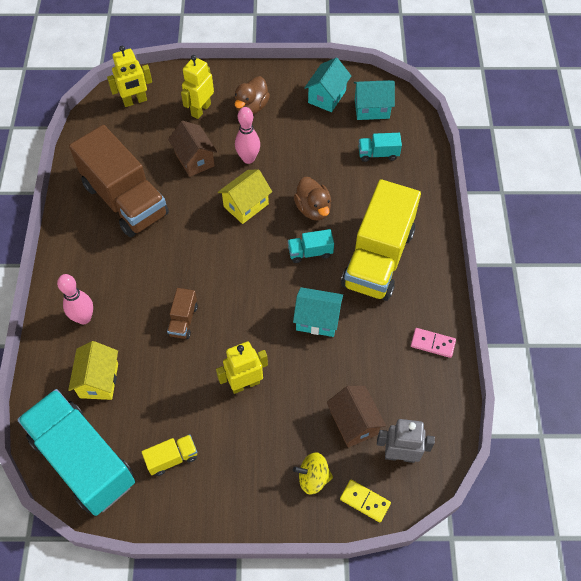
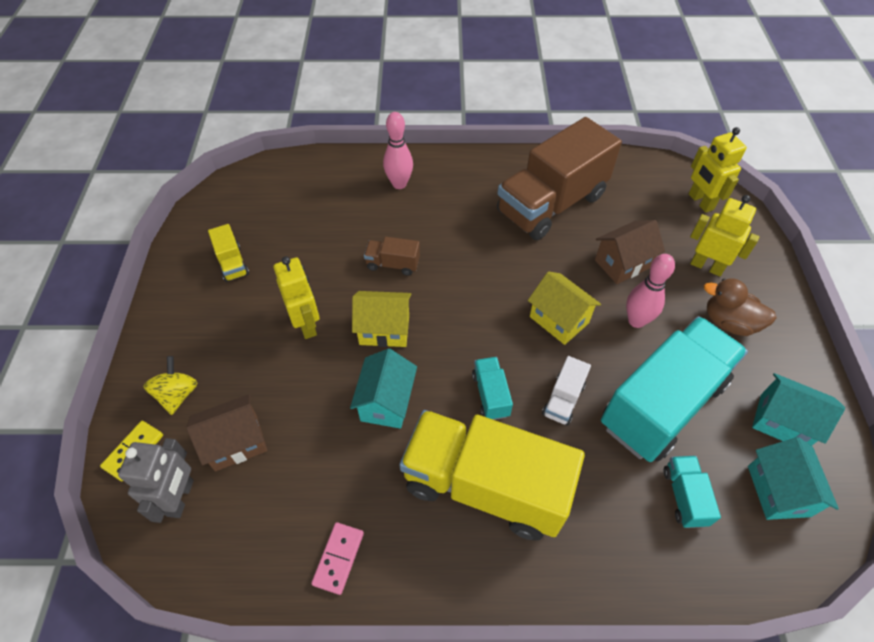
camera: 90 degrees right, 5 degrees down
turquoise truck [17,389,135,516] -> turquoise truck moved to [601,316,748,462]
yellow house [68,341,118,400] -> yellow house moved to [352,291,412,347]
brown duck [294,177,331,221] -> white truck [542,356,591,426]

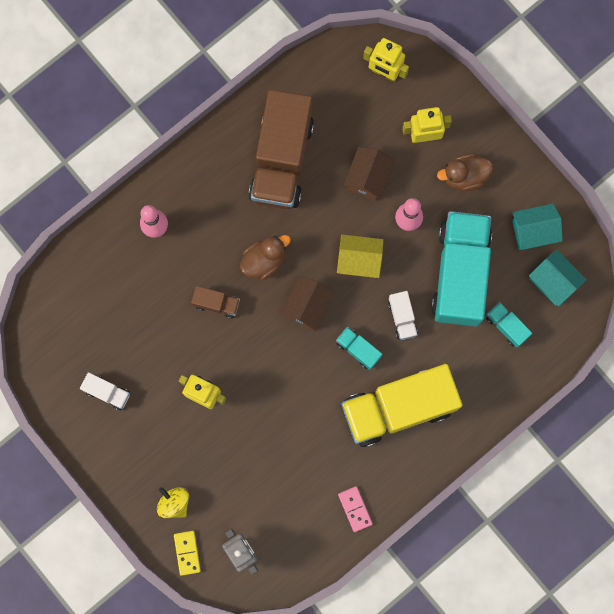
camera: 40 degrees left, 25 degrees up
brown house [186,394,267,471] -> brown house moved to [281,276,335,331]
yellow truck [208,224,249,282] -> white truck [80,372,130,410]
turquoise house [350,348,417,429] -> none
yellow house [352,291,412,347] -> none
brown truck [364,237,420,276] -> brown truck turned 135 degrees counterclockwise [191,286,240,318]
none -> brown duck [240,235,291,280]

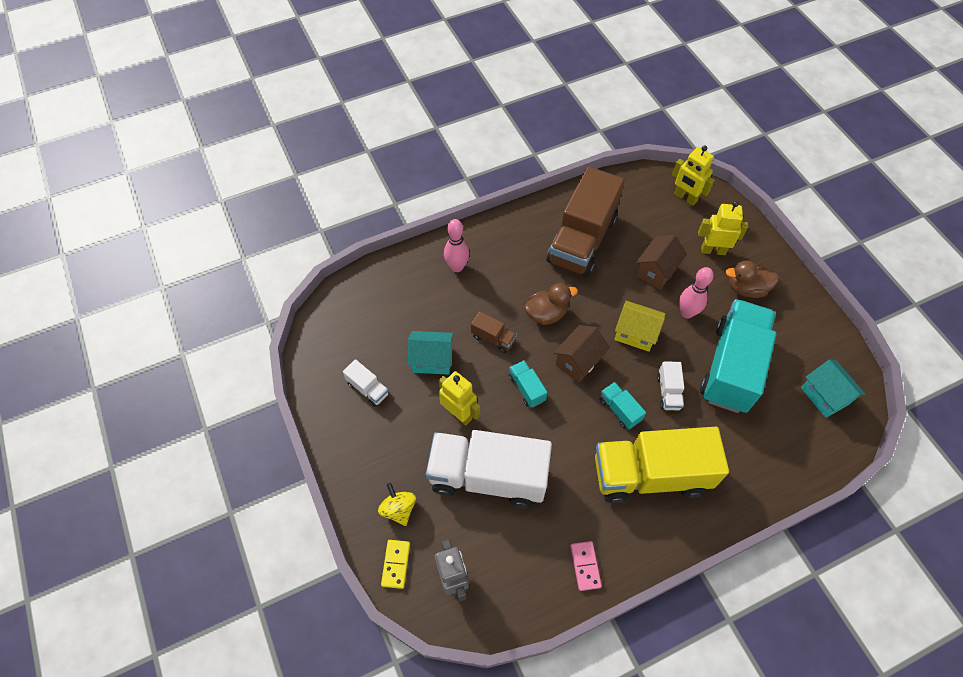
camera: 15 degrees right, 20 degrees down
turquoise truck [486,302,532,348] -> turquoise truck moved to [509,360,547,408]
turquoise house [512,204,563,250] -> turquoise house moved to [408,331,453,375]
none -> white truck [426,430,552,508]

